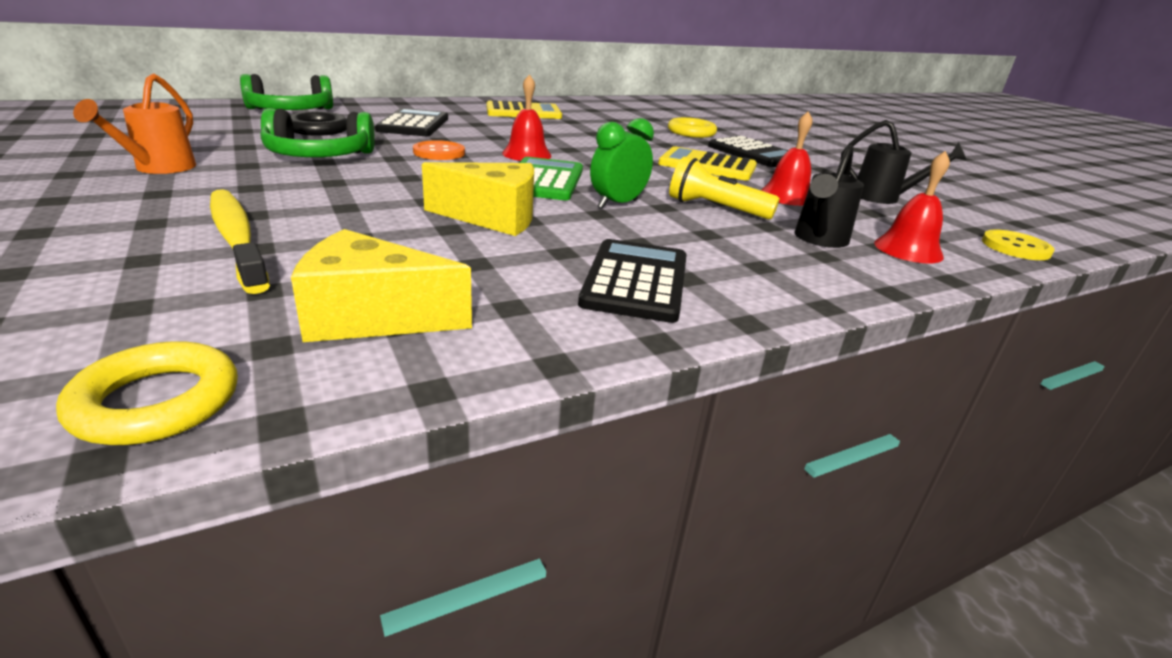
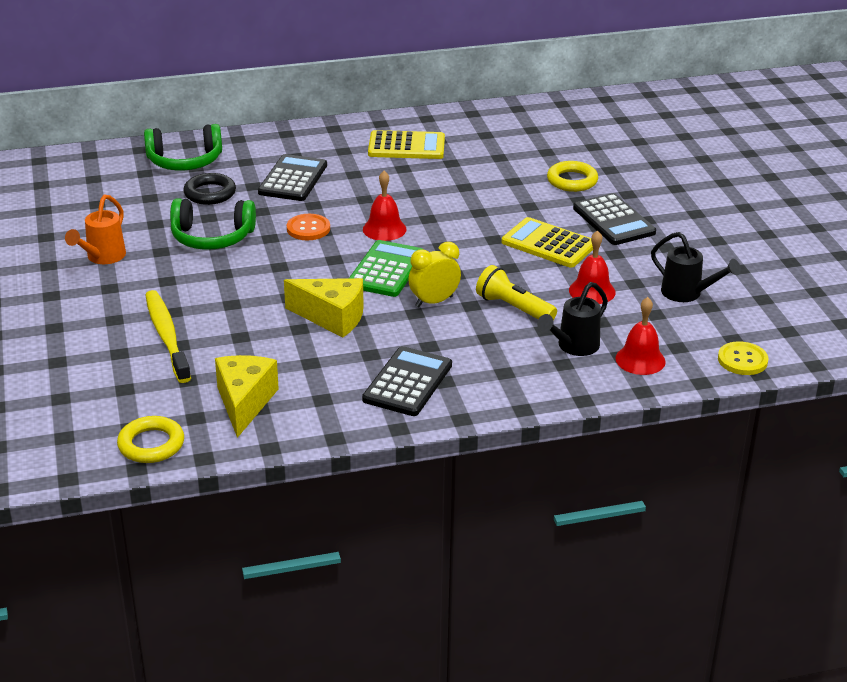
camera: 15 degrees right, 5 degrees up
yellow cheese [291,229,472,342] -> yellow cheese turned 75 degrees clockwise [215,355,279,438]
green clock [590,118,654,209] -> yellow clock [408,242,461,307]

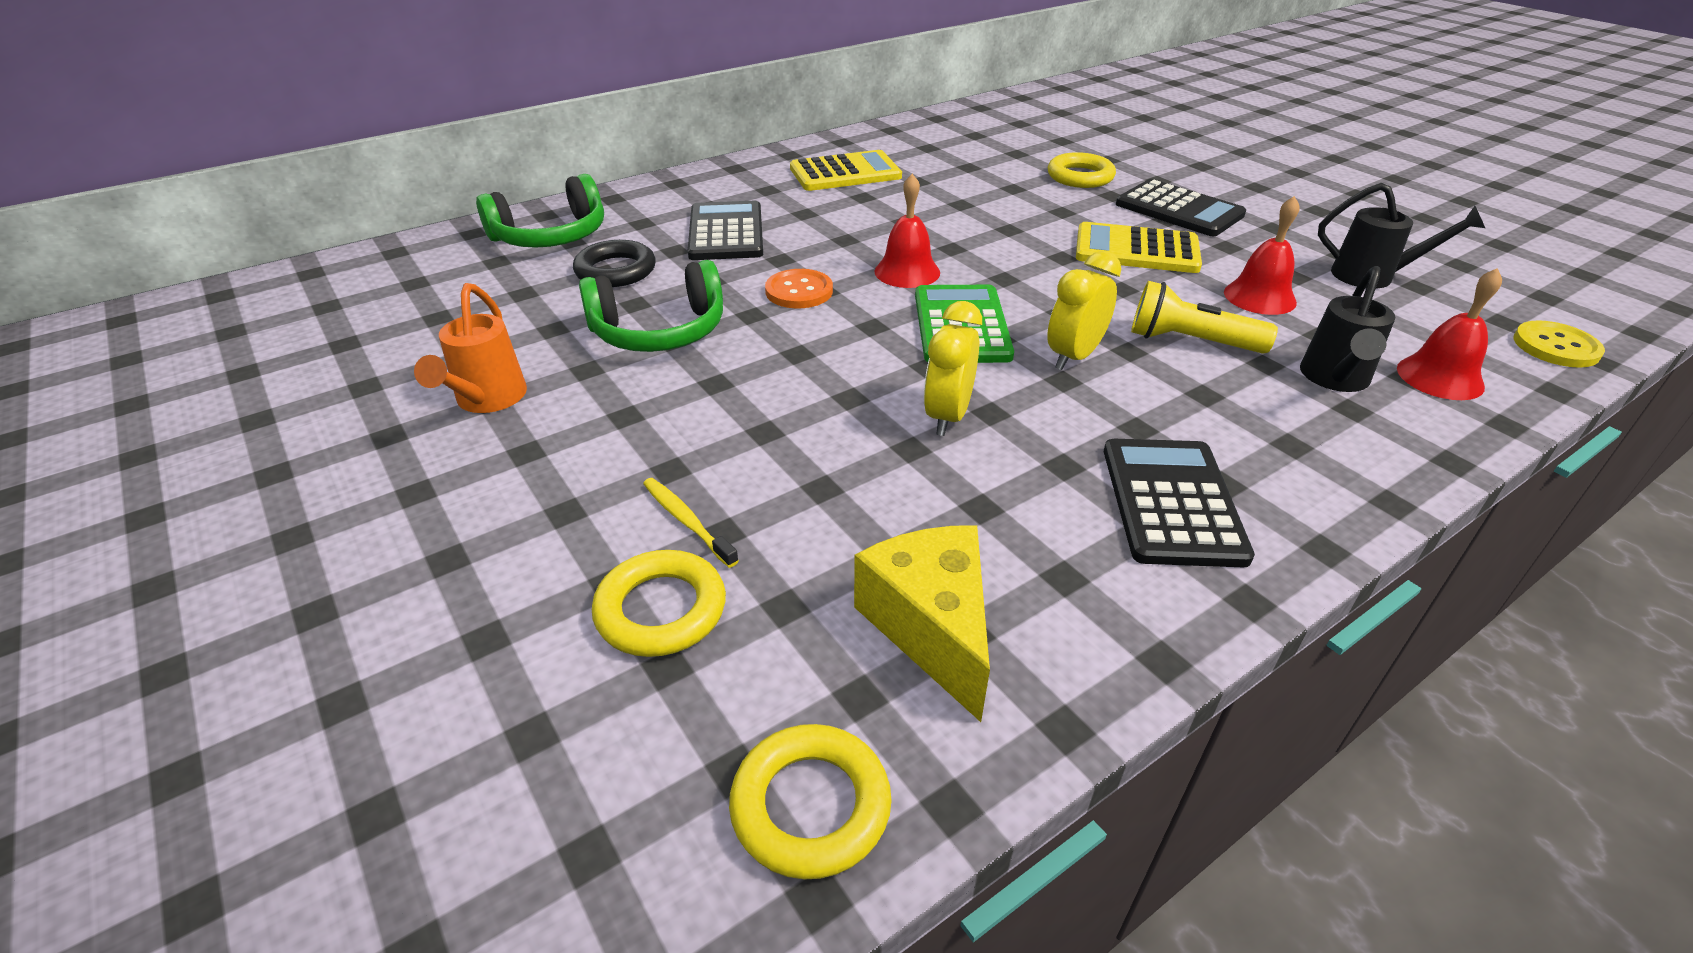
camera: 20 degrees left, 5 degrees up
yellow toothbrush [145,290,191,383] -> yellow toothbrush [643,478,739,568], size x0.51
yellow cheese [284,278,364,338] -> yellow clock [924,301,982,436]
none -> yellow ring [592,550,726,657]

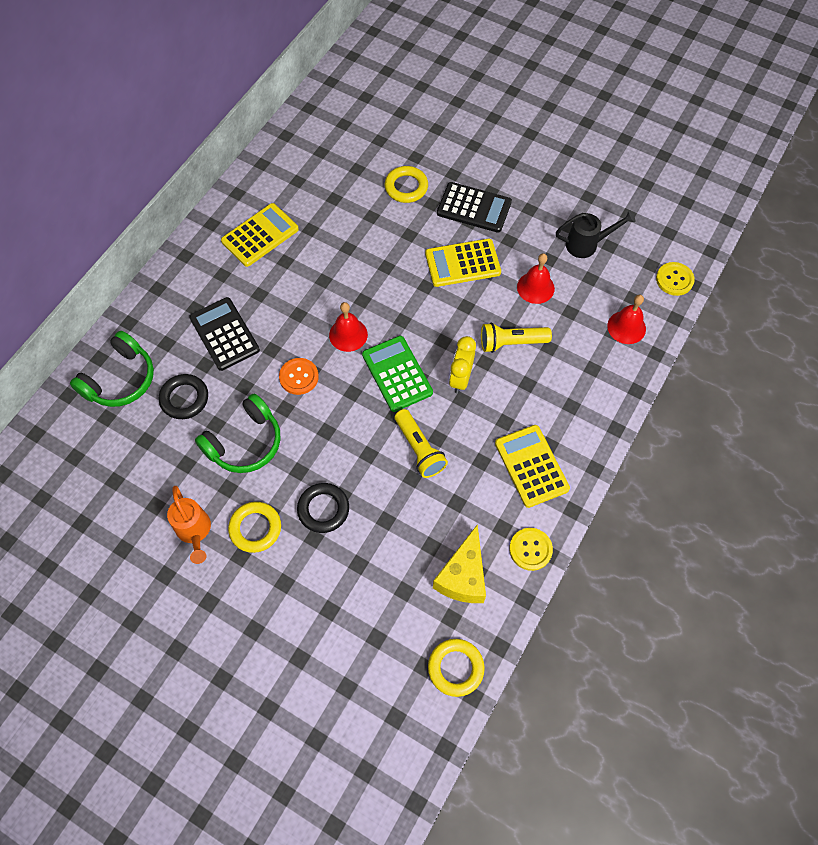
camera: 25 degrees left, 25 degrees up
yellow ring [592,550,726,657] -> yellow ring moved to [228,502,281,553]
yellow toothbrush [643,478,739,568] -> none
yellow cheese [854,525,990,722] -> yellow cheese turned 120 degrees counterclockwise [433,524,486,603]
yellow clock [924,301,982,436] -> yellow flashlight [395,409,448,478]
black calculator [1104,439,1255,567] -> yellow calculator [495,425,570,508]
black watering can [1300,266,1395,392] -> none
none -> black ring [297,483,349,533]
none -> yellow button [509,528,553,571]

